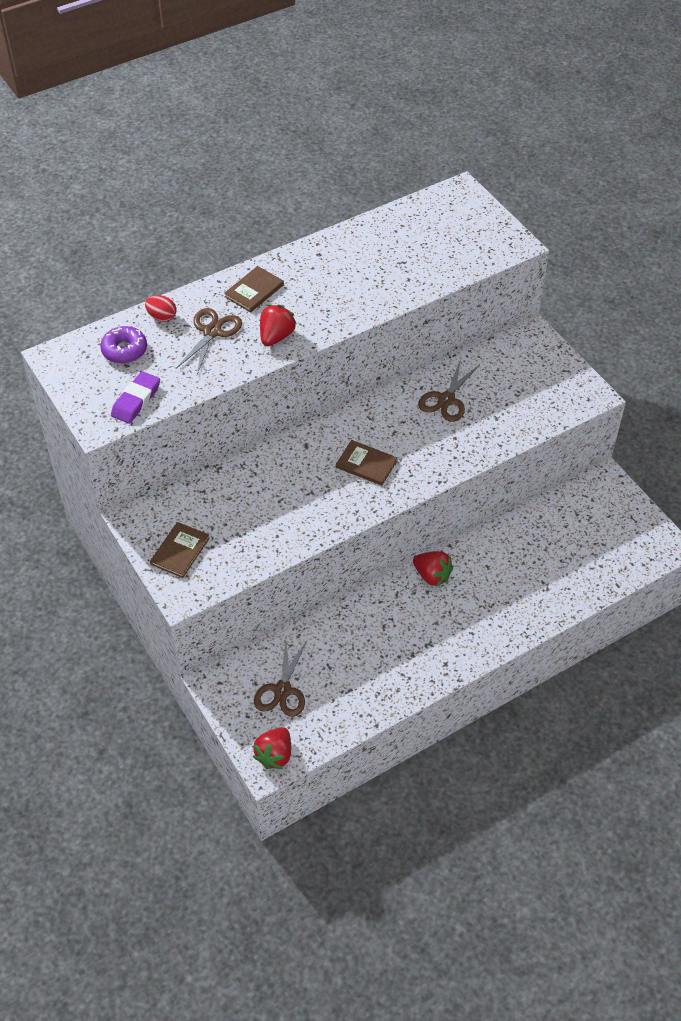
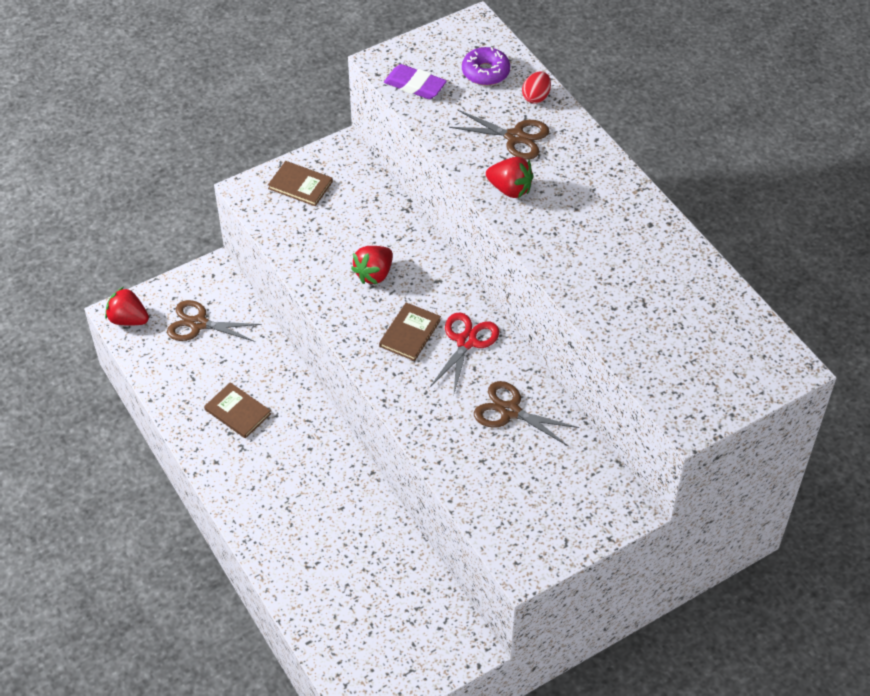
camera: 90 degrees right, 0 degrees up
brown book [224,266,284,312] -> brown book moved to [204,382,271,439]
red strawberry [413,551,453,587] -> red strawberry moved to [351,246,393,284]
none -> red scissors [430,313,499,393]

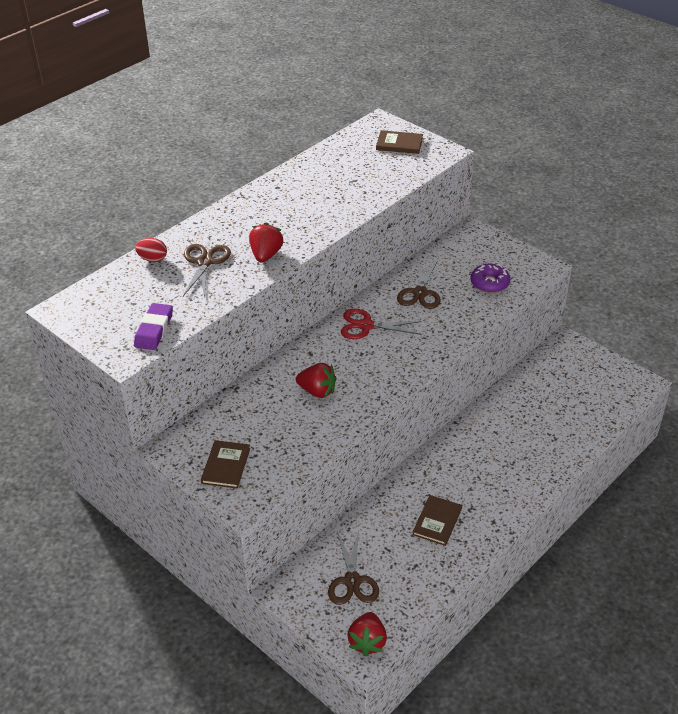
camera: 105 degrees left, 10 degrees down
brown book [379,302,441,361] -> brown book moved to [376,130,423,154]
purple donut [462,47,510,85] -> purple donut moved to [471,264,510,293]

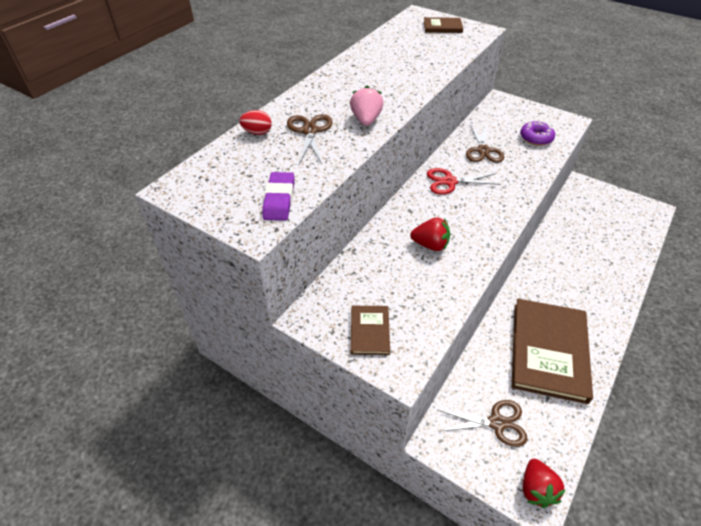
camera: 10 degrees left, 5 degrees up
red strawberry [249,223,283,263] -> pink strawberry [350,86,383,126]
brown scissors [328,531,379,605] -> brown scissors turned 75 degrees counterclockwise [438,400,527,447]
brown book [412,495,462,546] -> brown book [512,299,593,404], size x2.22

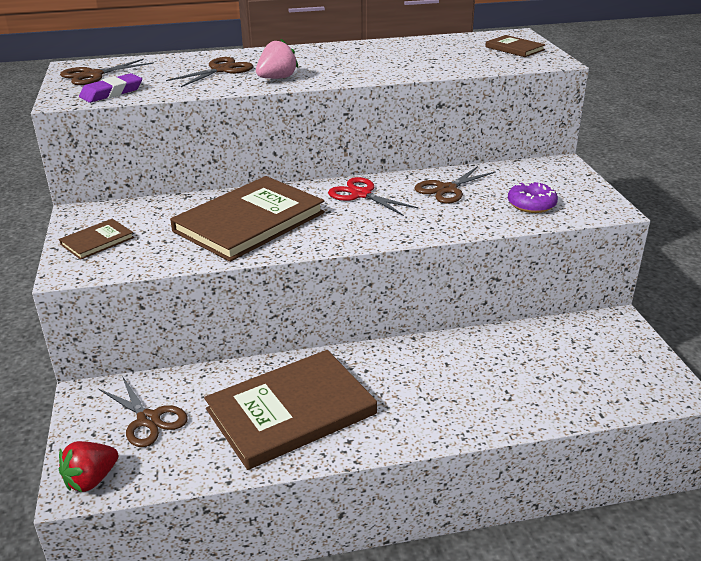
camera: 45 degrees right, 15 degrees down
red egg [239,110,272,135] -> none
red strawberry [410,217,450,251] -> brown book [170,176,325,262]
none -> brown scissors [60,59,153,85]

